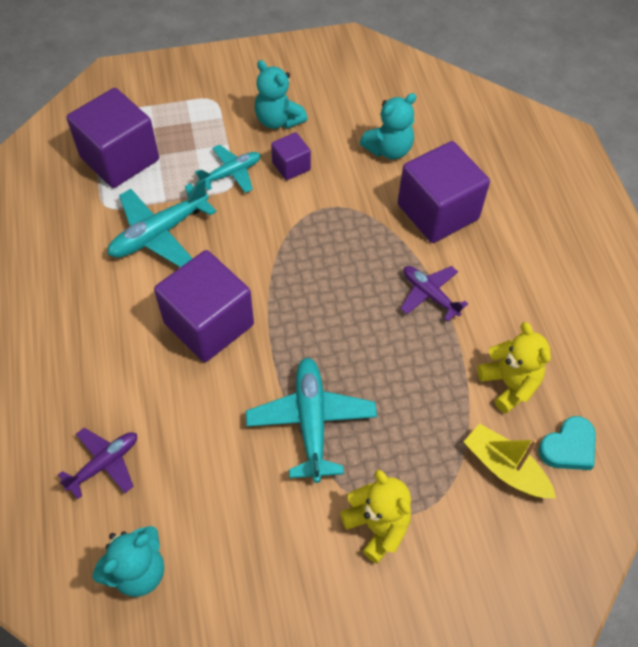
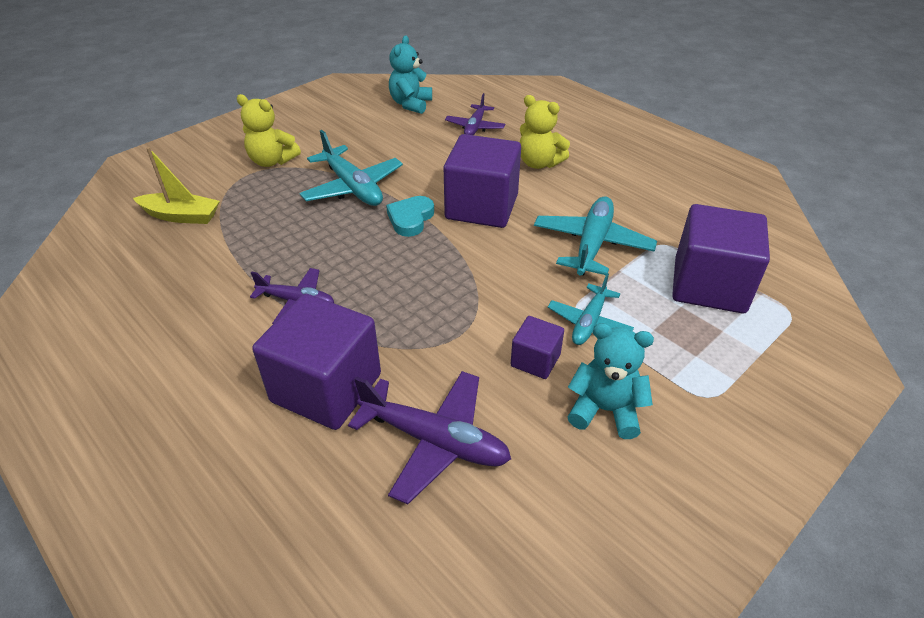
camera: 150 degrees right, 15 degrees down
turquoise teddy bear [360,93,416,159] -> purple plane [348,371,511,504]
yellow teddy bear [477,322,551,414] -> yellow teddy bear moved to [520,95,570,169]
turquoise heart [538,416,596,470] -> turquoise heart moved to [386,196,434,237]

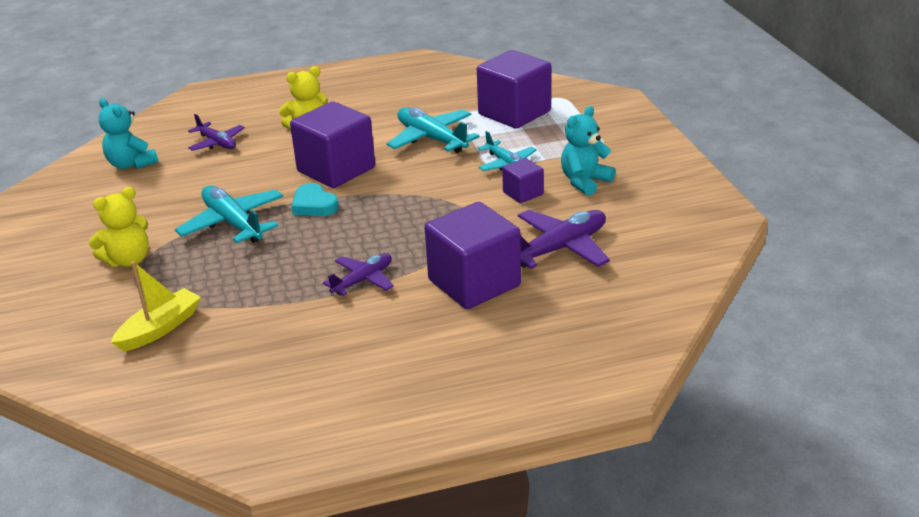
camera: 60 degrees left, 10 degrees down
turquoise plane [299,130,403,206] -> turquoise plane turned 120 degrees counterclockwise [175,185,284,243]

